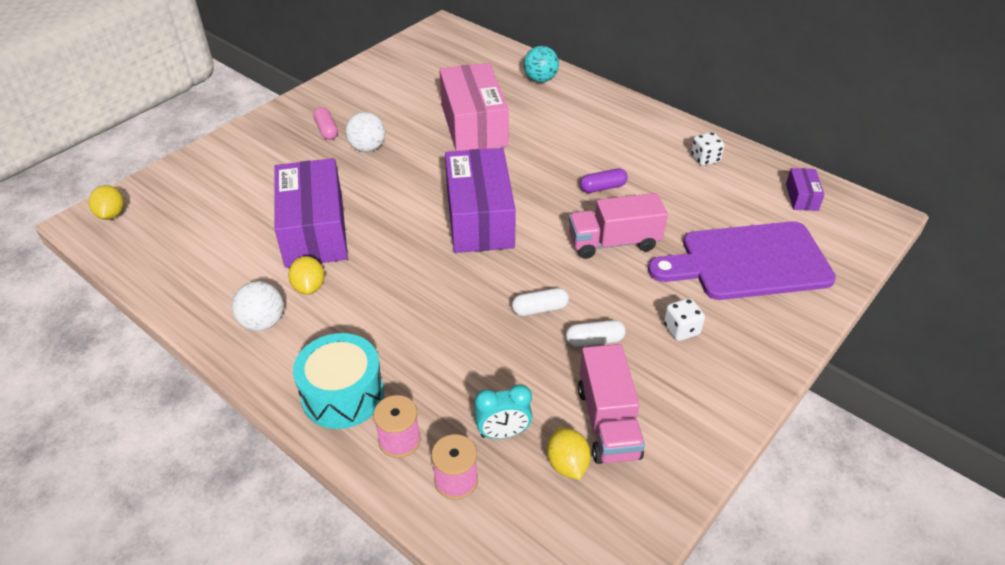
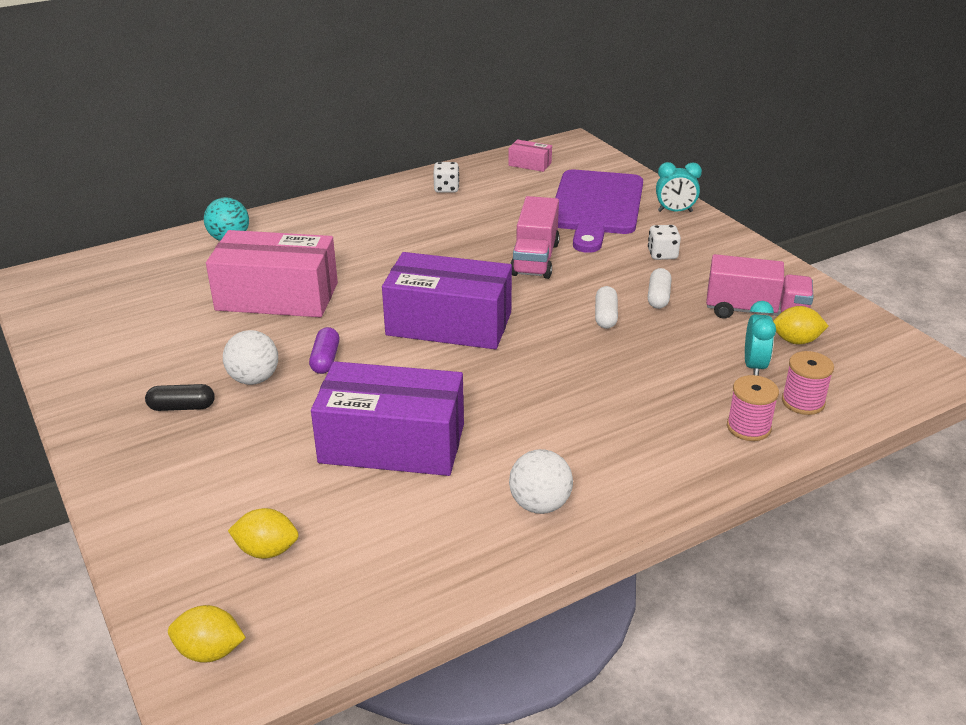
camera: 70 degrees left, 10 degrees down
yellow lemon [288,256,325,295] -> yellow lemon moved to [228,508,299,559]
turquoise drum [293,333,384,429] -> none
pink capsule [313,107,338,140] -> black capsule [145,384,215,411]
purple capsule [580,168,628,193] -> purple capsule moved to [309,327,339,374]
purple box [786,168,825,211] -> pink box [508,139,552,172]
none -> turquoise clock [656,162,702,212]

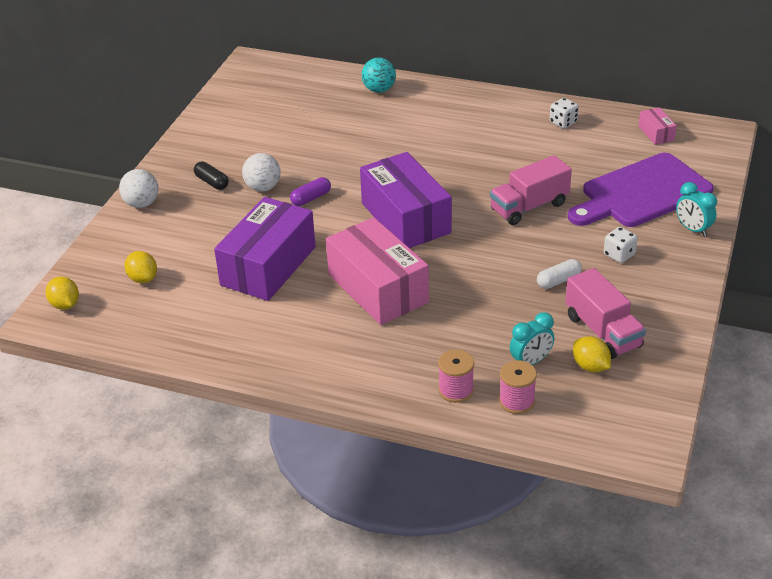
camera: 50 degrees right, 5 degrees up
pink box [206,230,338,317] -> pink box moved to [326,217,429,325]
purple box [311,361,464,476] -> purple box turned 60 degrees clockwise [214,197,316,301]
white ball [509,449,573,514] -> white ball moved to [119,169,158,208]
white capsule [595,286,618,329] -> none

